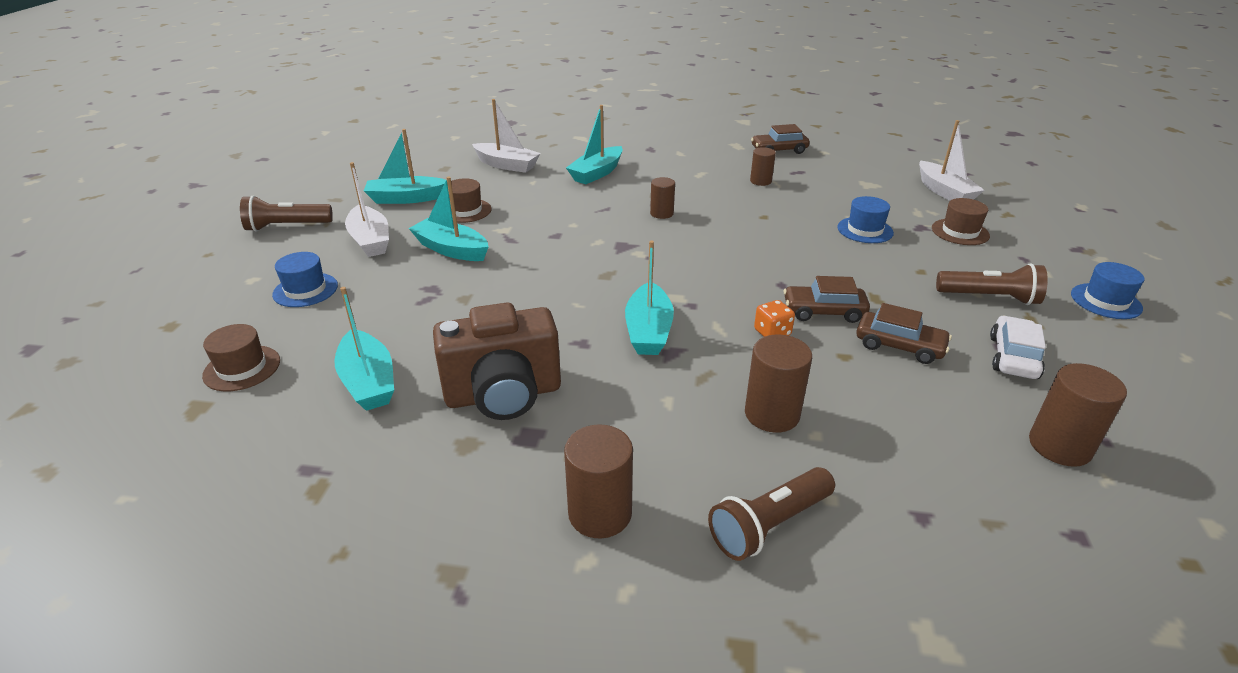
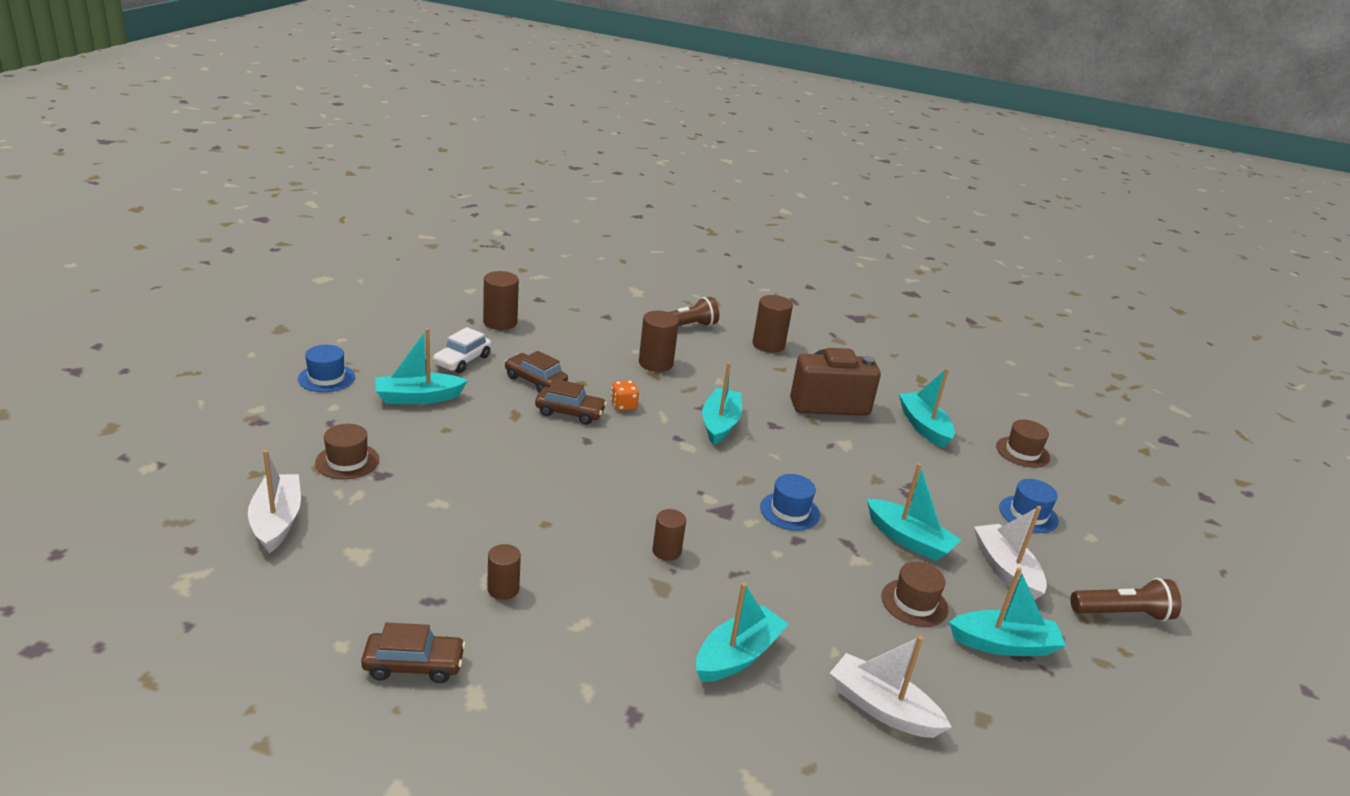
camera: 175 degrees left, 5 degrees down
blue hat [837,196,894,243] -> blue hat moved to [760,474,820,531]
brown flashlight [936,263,1048,305] -> turquoise boat [375,328,468,404]

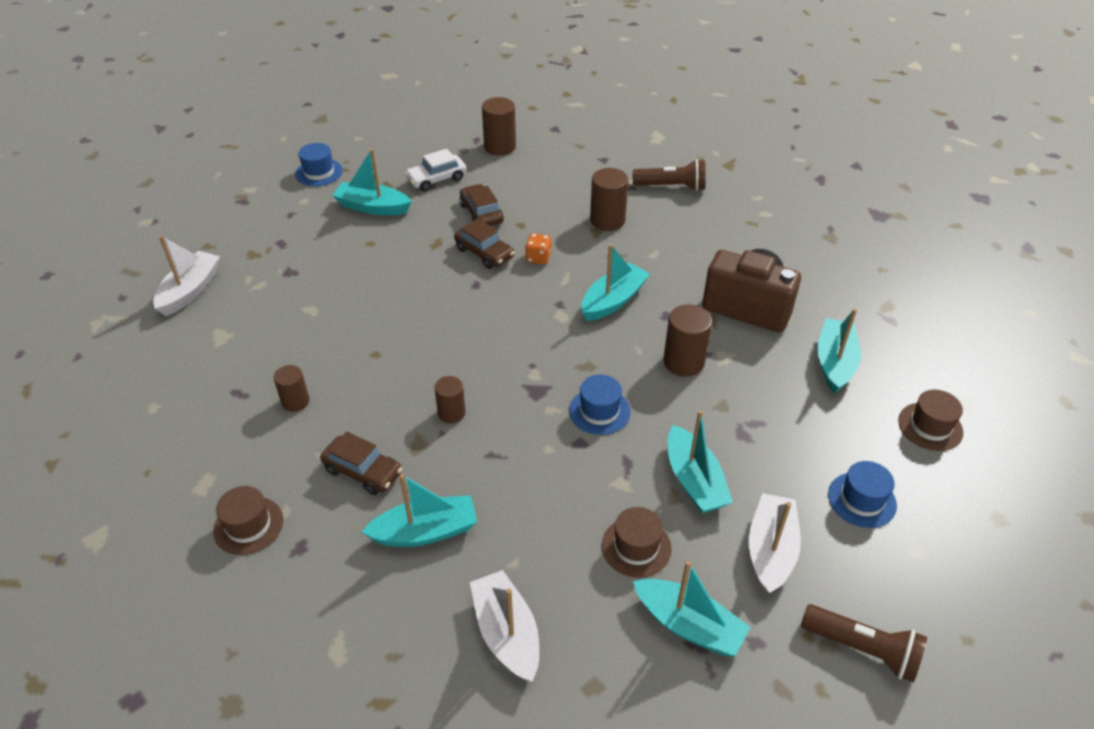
camera: 35 degrees right, 15 degrees up
brown hat [315,424,379,480] -> brown hat moved to [213,486,283,555]
brown car [361,623,466,683] -> brown car moved to [320,432,402,495]
brown cylinder [752,295,793,353] -> brown cylinder moved to [663,304,712,377]

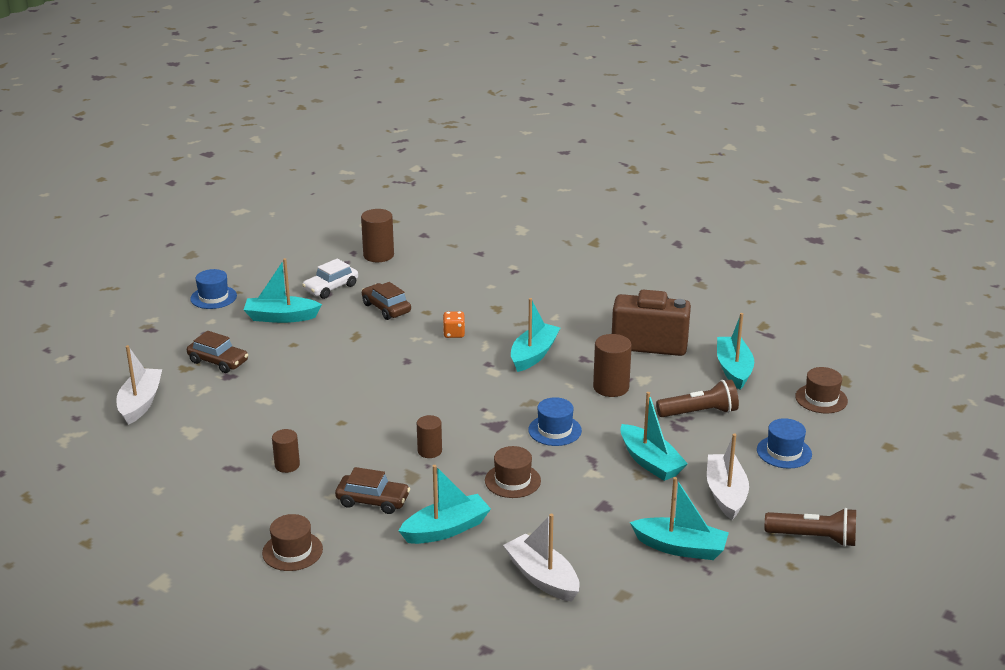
camera: 15 degrees left, 15 degrees down
brown car [454,218,515,269] -> brown car moved to [187,331,248,373]
brown cylinder [590,168,629,231] -> none
brown hat [602,507,672,578] -> brown hat moved to [485,446,541,498]
brown flashlight [633,159,706,191] -> brown flashlight moved to [656,379,739,417]

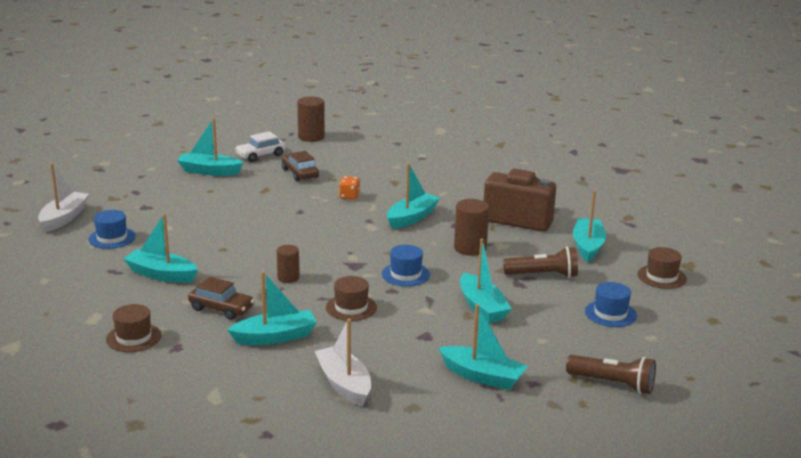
camera: 10 degrees right, 5 degrees down
brown car [187,331,248,373] -> none
blue hat [190,269,237,309] -> blue hat moved to [88,210,136,249]
brown cylinder [272,429,300,473] -> turquoise boat [123,214,198,283]
white boat [707,434,749,520] -> none

